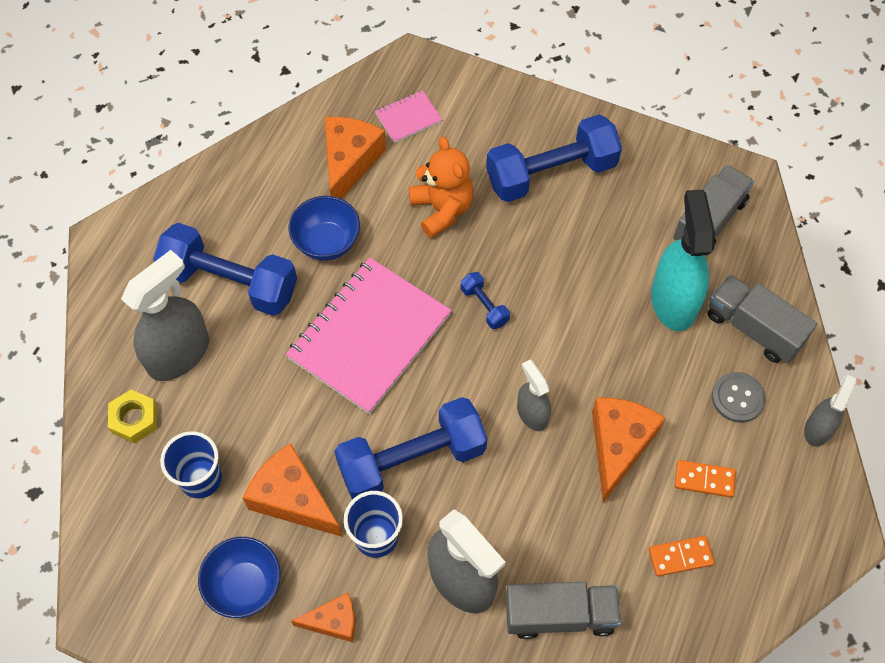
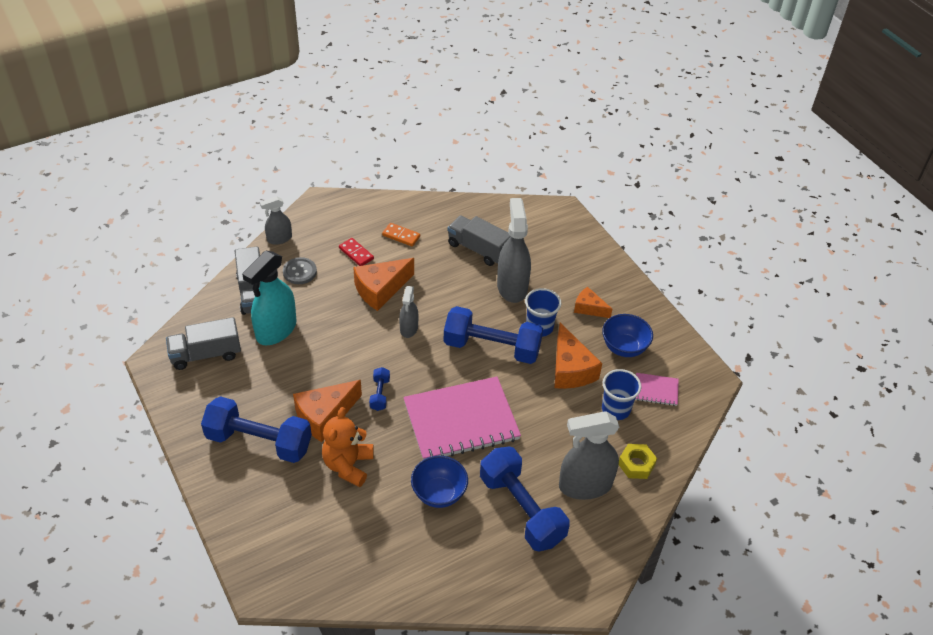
camera: 145 degrees left, 15 degrees down
orange cheese [325,117,386,199] -> orange cheese moved to [293,380,362,442]
pink notebook [375,90,442,143] -> pink notebook moved to [635,373,679,406]
orange domino [675,460,736,498] -> red domino [339,238,374,266]

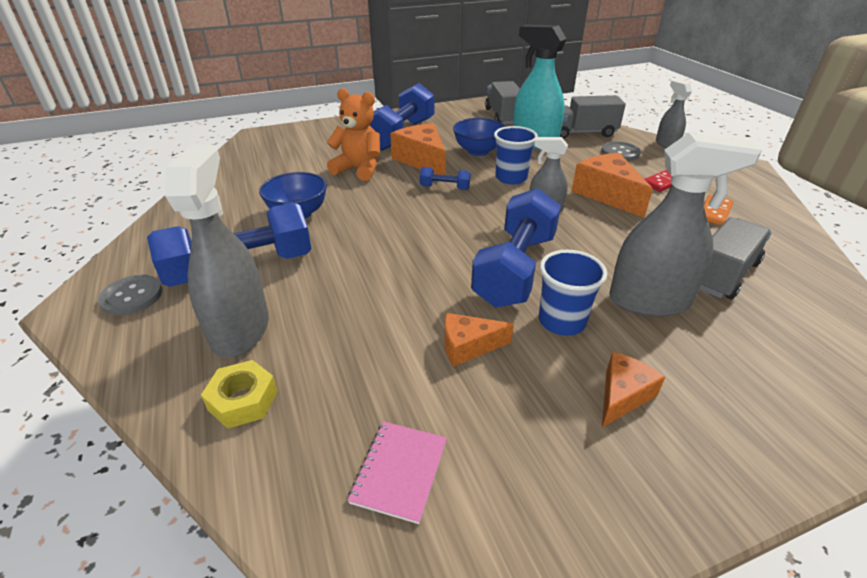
camera: 100 degrees right, 10 degrees down
pink notebook [403,377,521,460] -> none
orange cheese [554,322,602,389] -> orange cheese [445,313,514,367], size x0.59
blue bowl [602,314,653,357] -> blue bowl moved to [453,118,506,156]
blue cup [602,369,642,420] -> blue cup moved to [494,126,538,184]
none -> grey button [98,275,162,315]

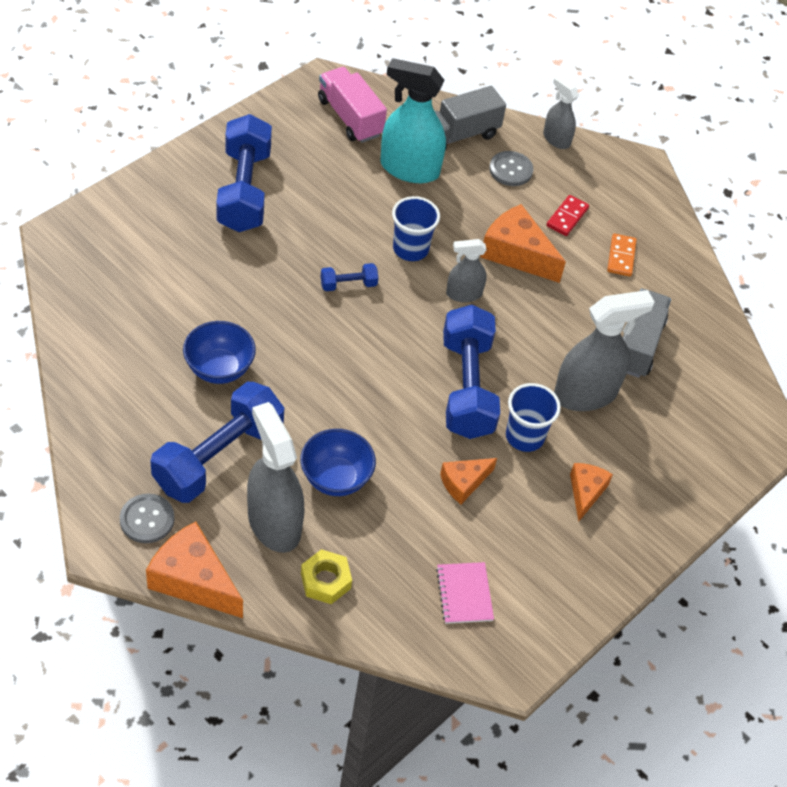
camera: 30 degrees left, 15 degrees up
orange teddy bear [327,88,380,181] -> none
orange cheese [390,123,446,175] -> orange cheese moved to [146,522,243,618]
blue bowl [453,118,506,156] -> blue bowl moved to [300,429,376,496]
grey truck [485,81,520,125] -> pink truck [318,67,387,143]

